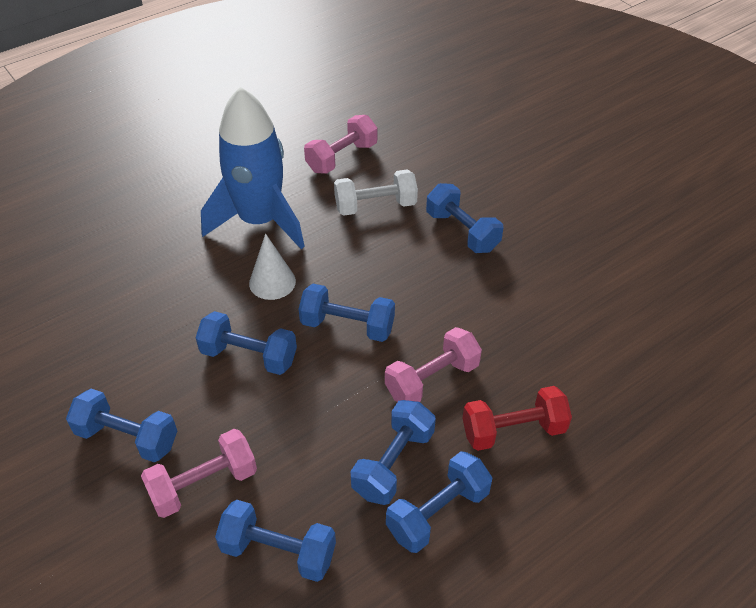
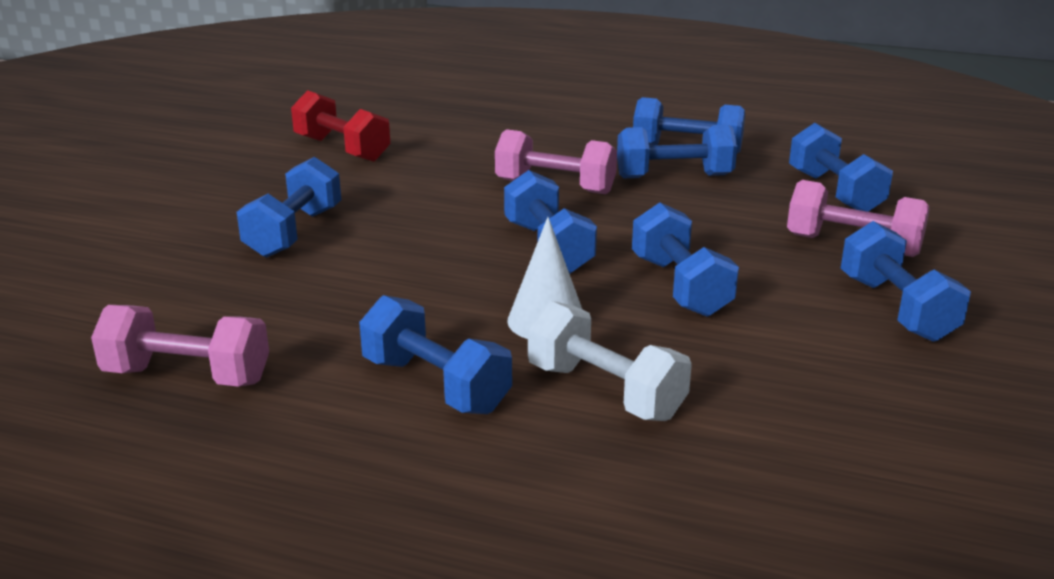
camera: 125 degrees left, 20 degrees down
blue rocket [201,87,305,249] -> blue dumbbell [359,295,512,414]
white dumbbell [334,169,418,216] -> white dumbbell moved to [528,301,692,421]
red dumbbell [463,386,572,451] -> red dumbbell moved to [291,90,390,162]

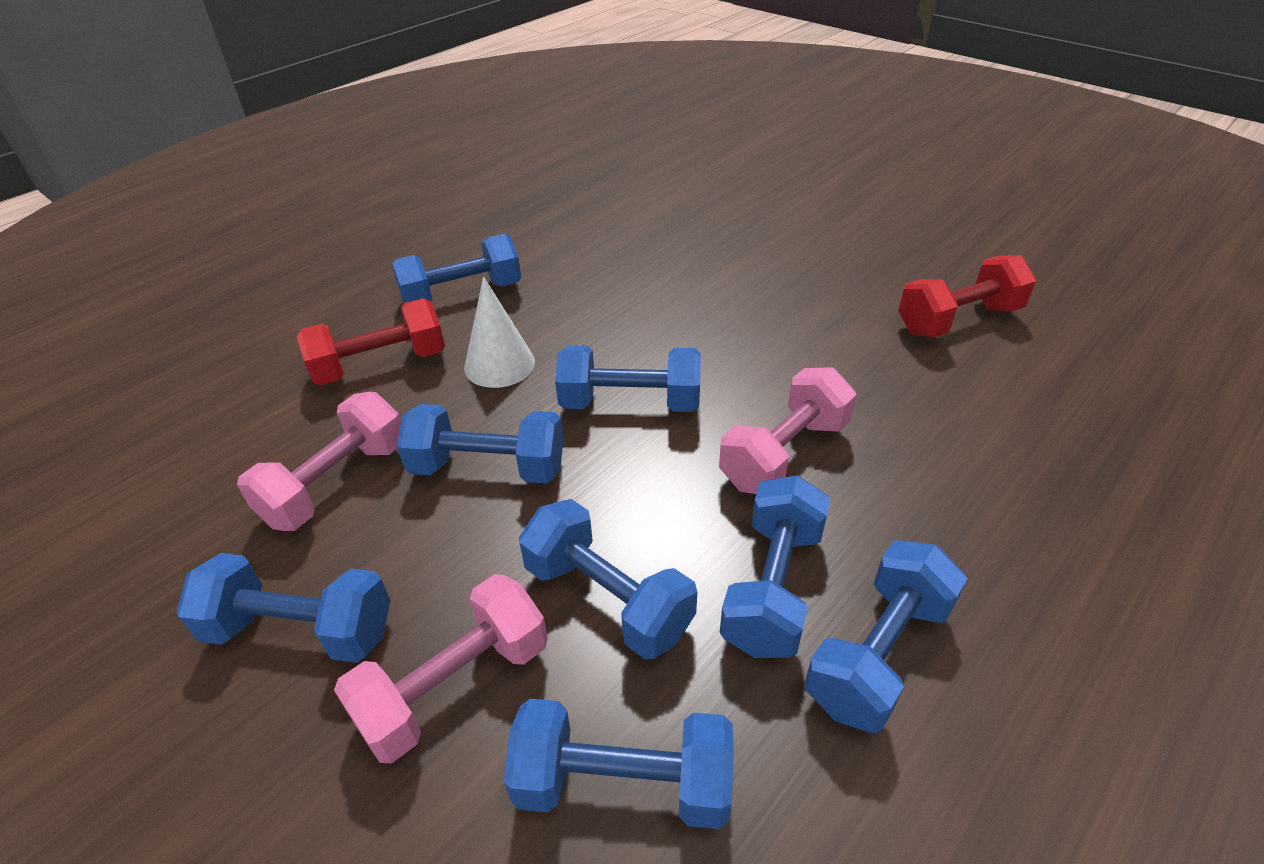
camera: 115 degrees right, 15 degrees up
pink dumbbell [91,305,269,387] -> pink dumbbell moved to [237,392,401,531]
blue dumbbell [237,157,341,258] -> blue dumbbell moved to [519,499,697,660]
white dumbbell [528,301,692,421] -> red dumbbell [297,298,445,385]

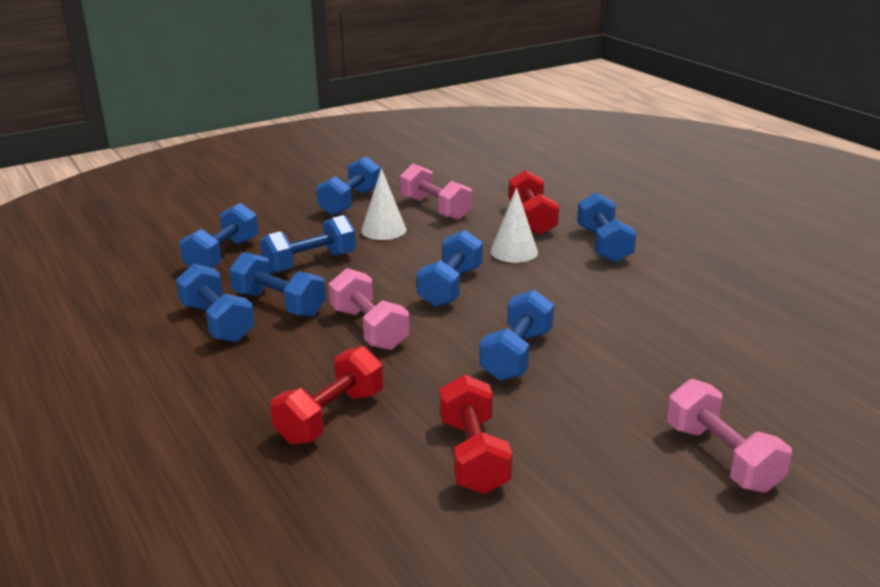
camera: 105 degrees right, 15 degrees down
pink dumbbell [334,574,548,763] -> pink dumbbell moved to [667,379,792,493]
blue dumbbell [397,404,564,484] -> blue dumbbell moved to [480,289,554,381]
none -> red dumbbell [270,346,383,445]
none -> white cone [361,168,406,240]

